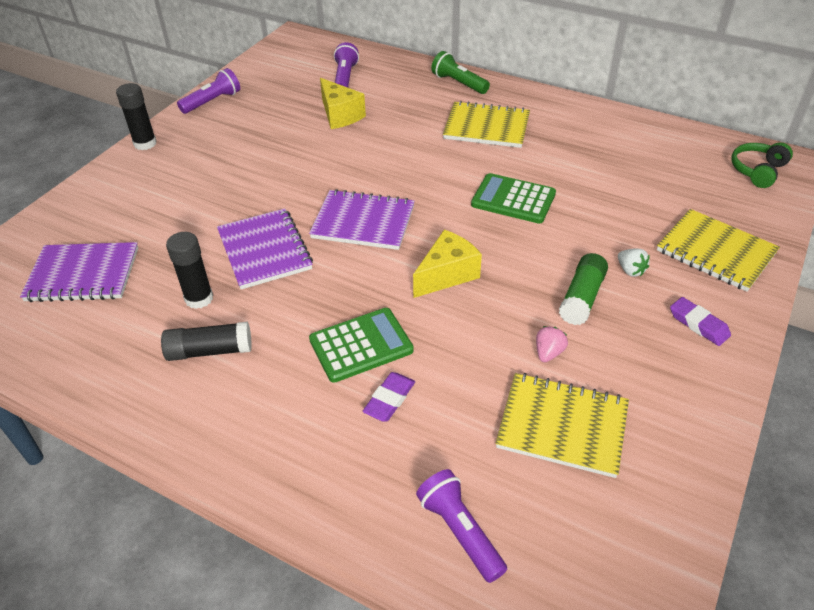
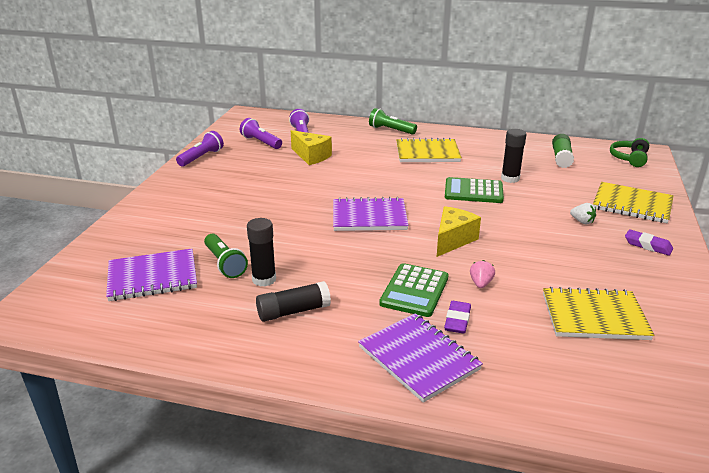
camera: 15 degrees left, 15 degrees down
black glue stick [116,83,157,150] -> black glue stick moved to [501,129,526,183]
purple notebook [217,208,313,289] -> purple notebook moved to [358,313,483,403]
green calculator [309,308,414,383] -> green calculator turned 150 degrees clockwise [379,263,449,317]
purple flashlight [416,469,507,583] -> purple flashlight moved to [240,118,282,149]
pink strawberry [536,326,568,362] -> pink strawberry moved to [470,260,495,288]
green glue stick [559,253,608,325] -> green glue stick moved to [552,134,574,168]
none -> green flashlight [204,234,248,278]

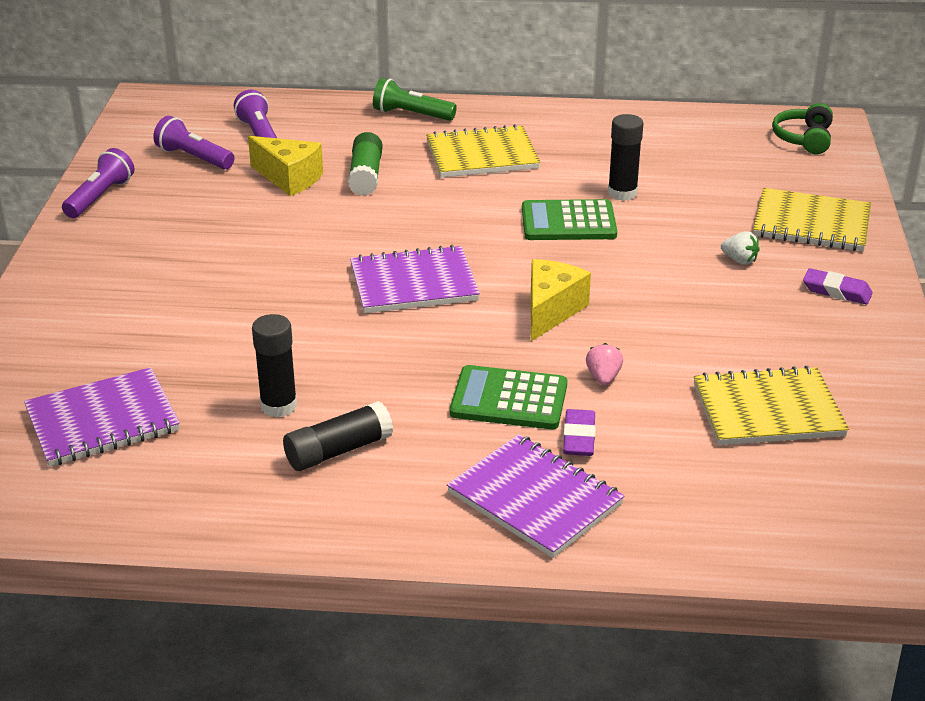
camera: 10 degrees left, 5 degrees up
green flashlight [204,234,248,278] -> none
green calculator [379,263,449,317] -> green calculator turned 90 degrees clockwise [450,365,567,429]
green glue stick [552,134,574,168] -> green glue stick moved to [348,132,382,196]

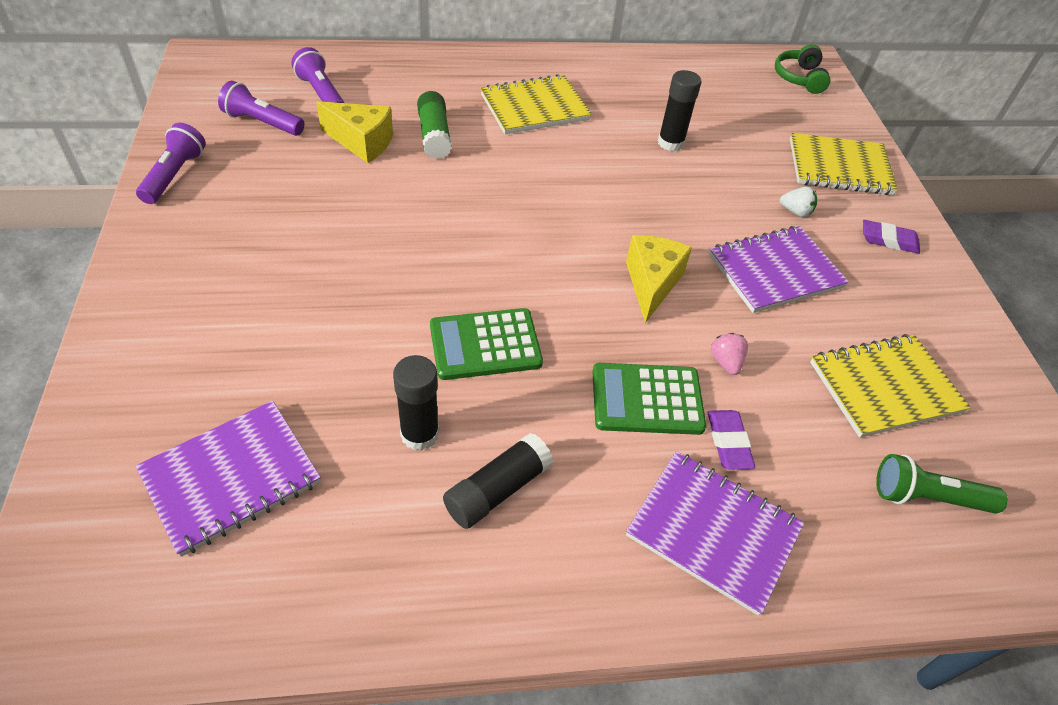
camera: 15 degrees left, 15 degrees up
purple notebook [350,245,480,313] -> purple notebook moved to [709,226,849,313]
green flashlight [373,78,457,121] -> green flashlight moved to [876,454,1008,514]
green calculator [522,199,617,240] -> green calculator moved to [430,308,543,380]

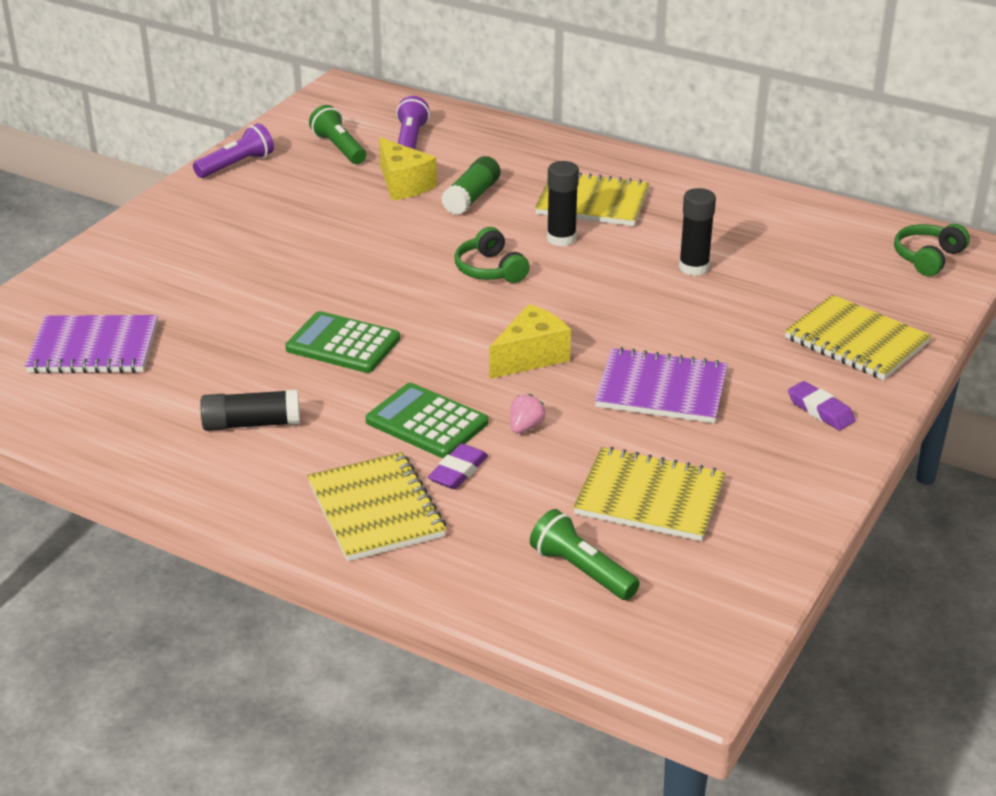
camera: 40 degrees right, 15 degrees down
purple flashlight [218,81,305,136] -> green flashlight [309,105,366,164]
black glue stick [393,355,439,451] -> black glue stick moved to [547,161,579,246]
purple notebook [626,451,804,616] -> yellow notebook [307,452,446,562]
white strawberry [780,186,817,217] -> none
none -> green headphones [455,227,530,283]

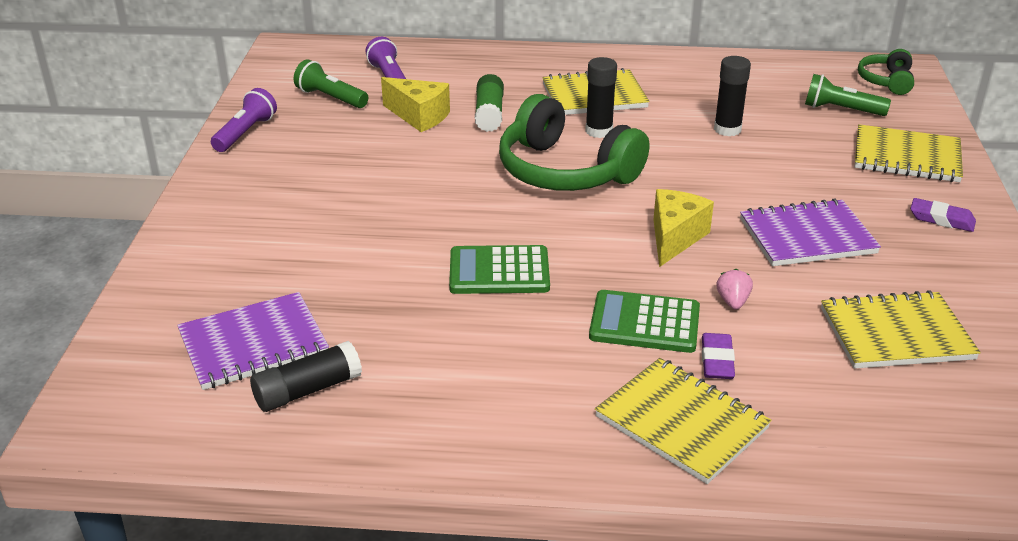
camera: 25 degrees left, 0 degrees up
black glue stick [200,389,300,431] -> black glue stick moved to [250,341,362,412]
green headphones [455,227,530,283] -> green headphones [499,94,649,191], size x1.97
green flashlight [530,509,640,600] -> green flashlight moved to [805,74,891,116]

